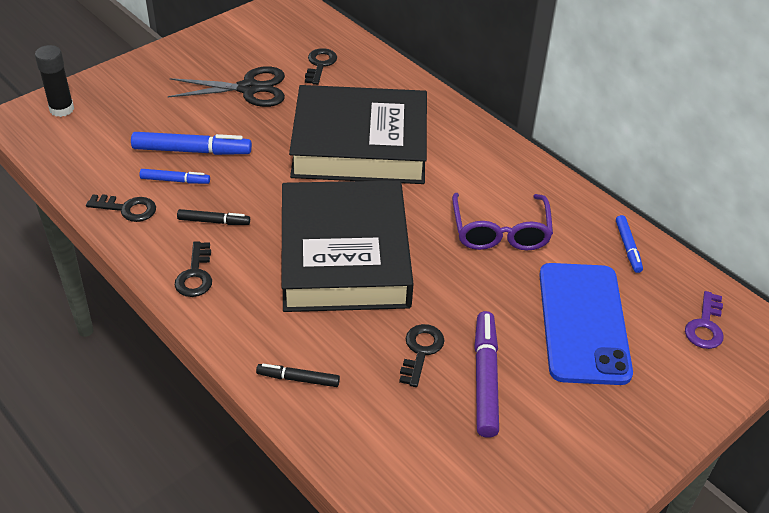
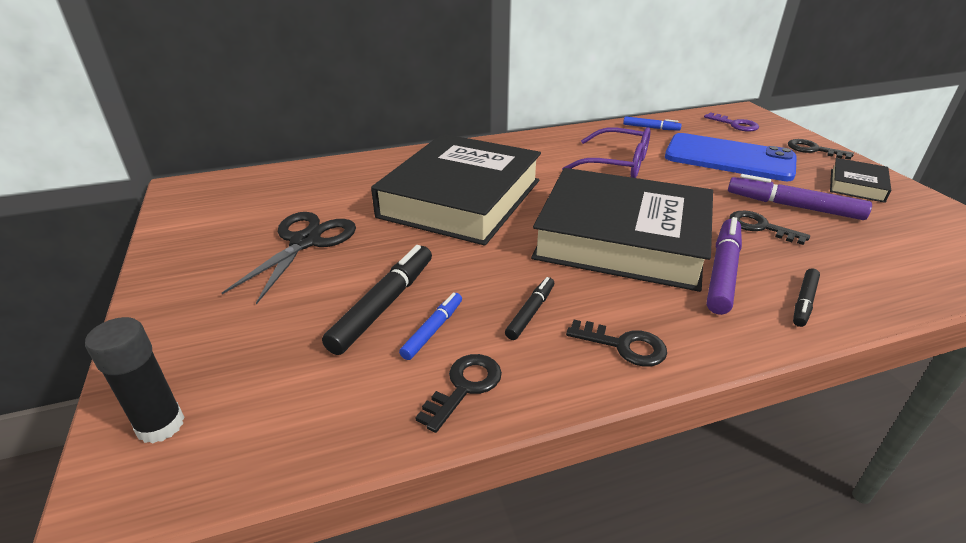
camera: 65 degrees left, 10 degrees down
blue marker [131,132,252,155] -> black marker [322,245,432,355]
black key [305,48,337,85] -> black key moved to [788,139,854,160]
none -> purple marker [707,217,742,315]
none -> black book [830,158,891,203]

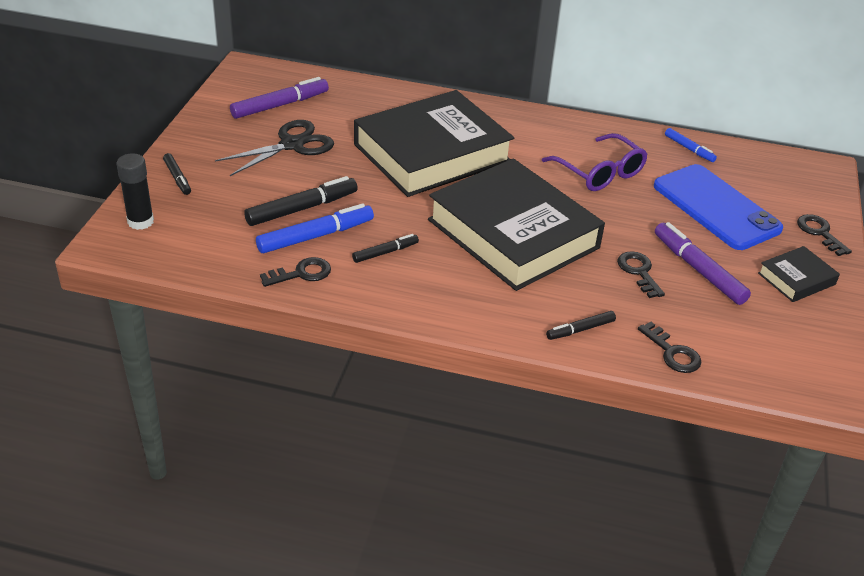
camera: 30 degrees right, 5 degrees up
blue marker [399,293,462,360] -> blue marker [256,204,374,253], size x1.75
black key [566,320,667,367] -> black key moved to [638,322,701,373]
purple key [704,112,759,131] -> none
purple marker [707,217,742,315] -> purple marker moved to [230,77,329,119]
none -> black marker [163,153,191,195]

